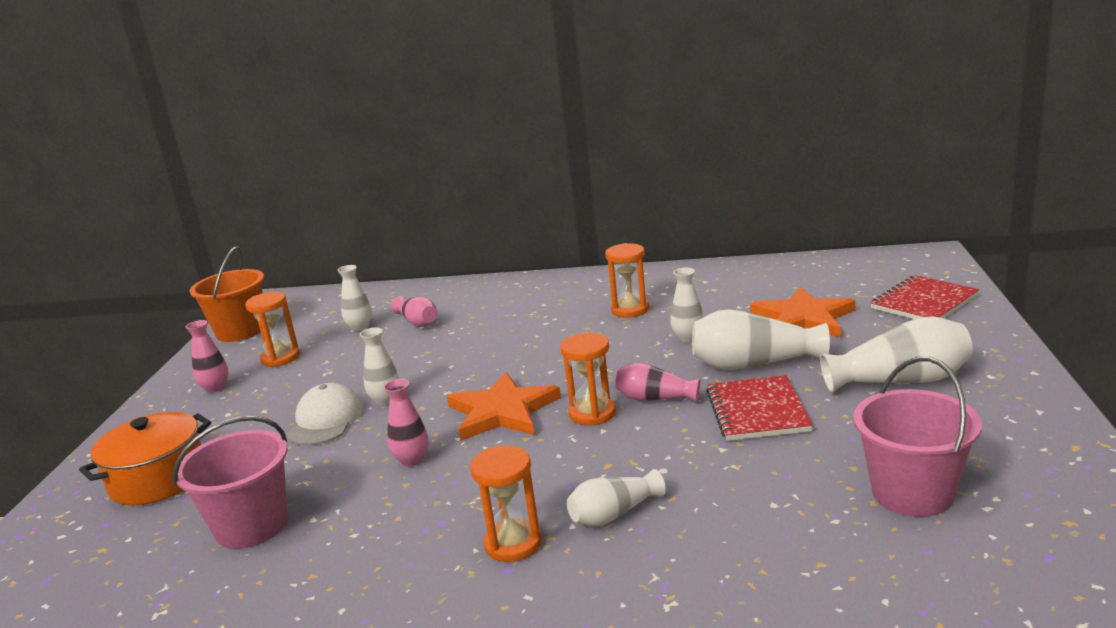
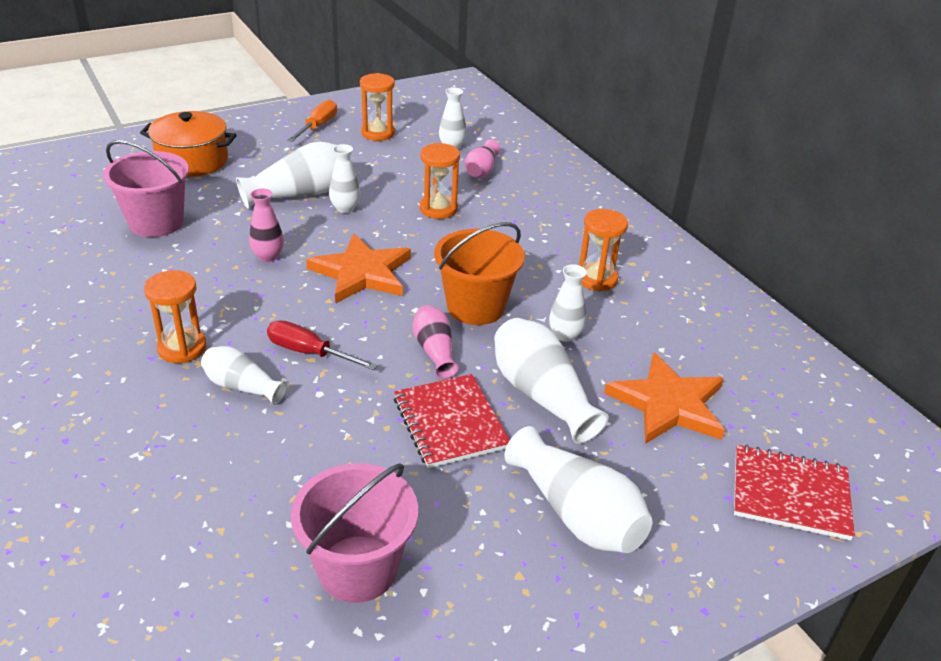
camera: 50 degrees right, 15 degrees up
pink vase [186,320,228,393] -> orange screwdriver [287,100,337,142]
orange bucket [190,246,264,342] -> orange bucket moved to [434,222,525,325]
white cap [287,383,363,445] -> white vase [236,142,336,208]
orange hourglass [560,333,616,426] -> orange hourglass moved to [420,143,460,219]
red notebook [706,375,813,441] -> red notebook turned 75 degrees counterclockwise [394,374,510,468]
none -> red screwdriver [267,320,378,370]

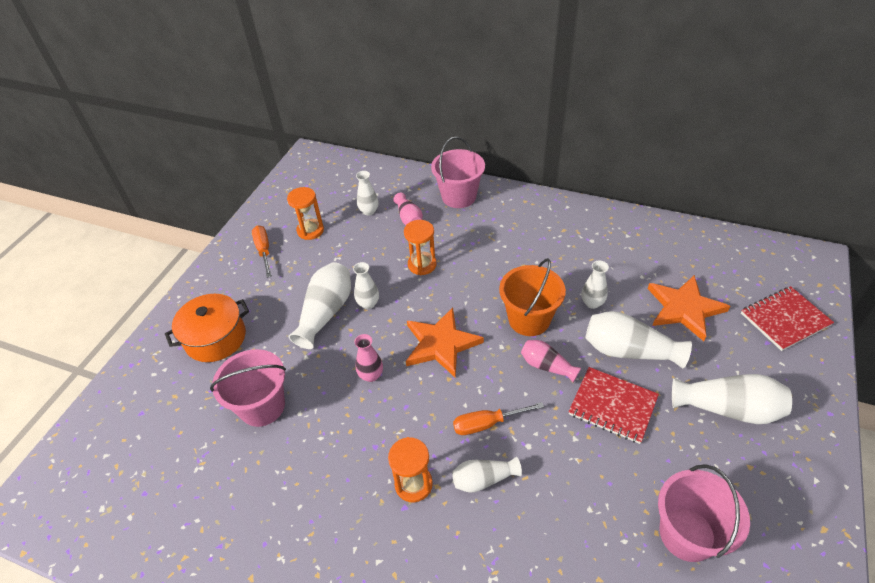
camera: 35 degrees left, 10 degrees up
red screwdriver [267,320,378,370] -> orange screwdriver [453,402,544,435]
orange hourglass [579,209,628,291] -> none
none -> pink bucket [431,137,485,208]

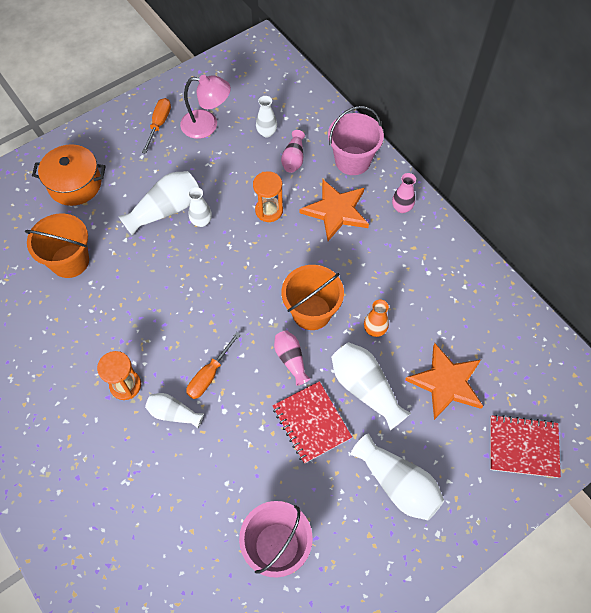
camera: 30 degrees right, 15 degrees up
pink bucket [210,349,286,427] -> orange bucket [25,213,89,278]
orange hourglass [287,187,324,240] -> pink lamp [180,75,231,139]
pink vase [354,334,383,382] -> pink vase moved to [392,173,416,213]
orange star [406,308,484,378] -> orange star moved to [300,180,369,241]
orange screwdriver [453,402,544,435] -> orange screwdriver turned 75 degrees counterclockwise [186,332,241,399]
white vase [581,260,609,309] -> orange vase [364,300,389,337]

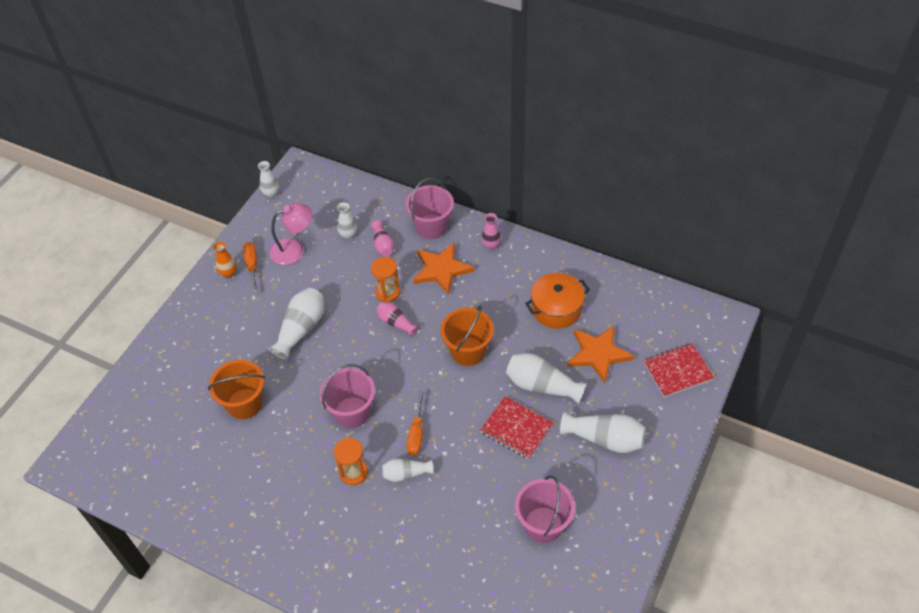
camera: 25 degrees left, 10 degrees down
orange pot [32,144,106,206] -> orange pot moved to [525,273,590,329]
white vase [188,187,212,227] -> white vase moved to [258,161,279,197]
pink vase [274,330,310,386] -> pink vase moved to [376,302,418,337]
orange vase [364,300,389,337] -> orange vase moved to [213,242,237,278]
none -> pink bucket [320,364,375,428]

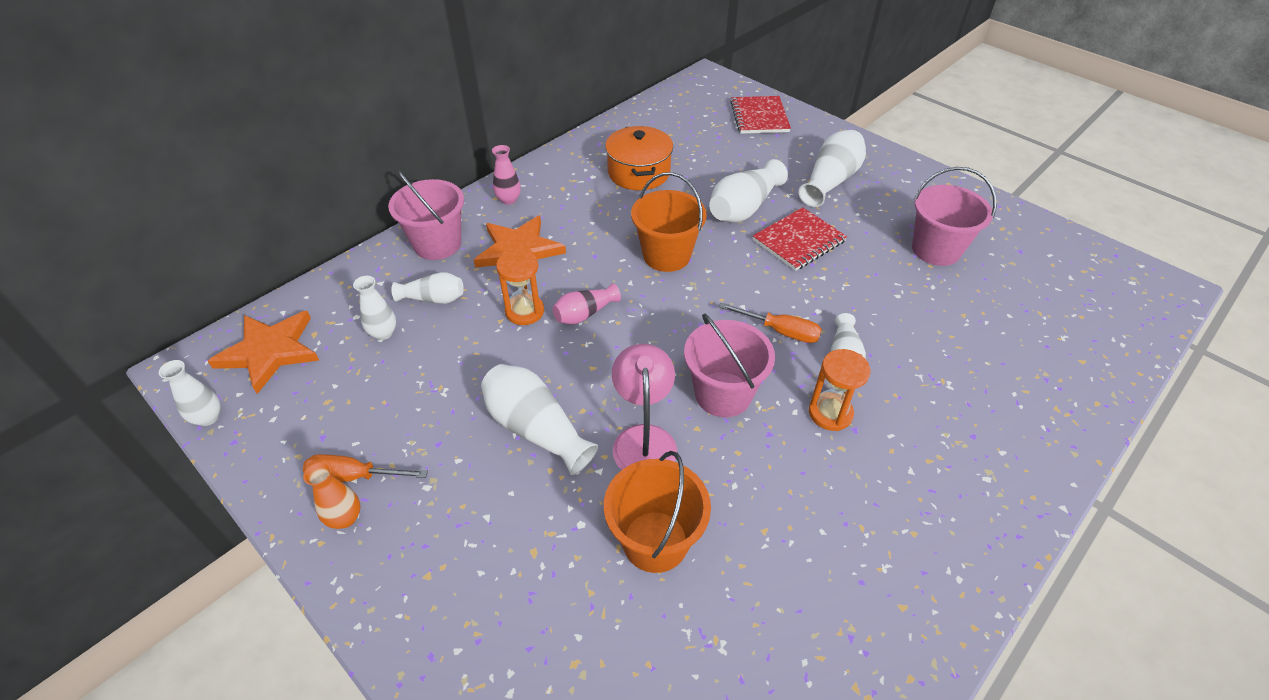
camera: 75 degrees left, 5 degrees down
pink lamp [270,203,312,265] -> pink lamp moved to [612,344,677,470]
pink vase [371,220,394,256] -> white vase [391,272,464,304]
orange star [568,326,634,383] -> orange star moved to [208,311,319,394]

